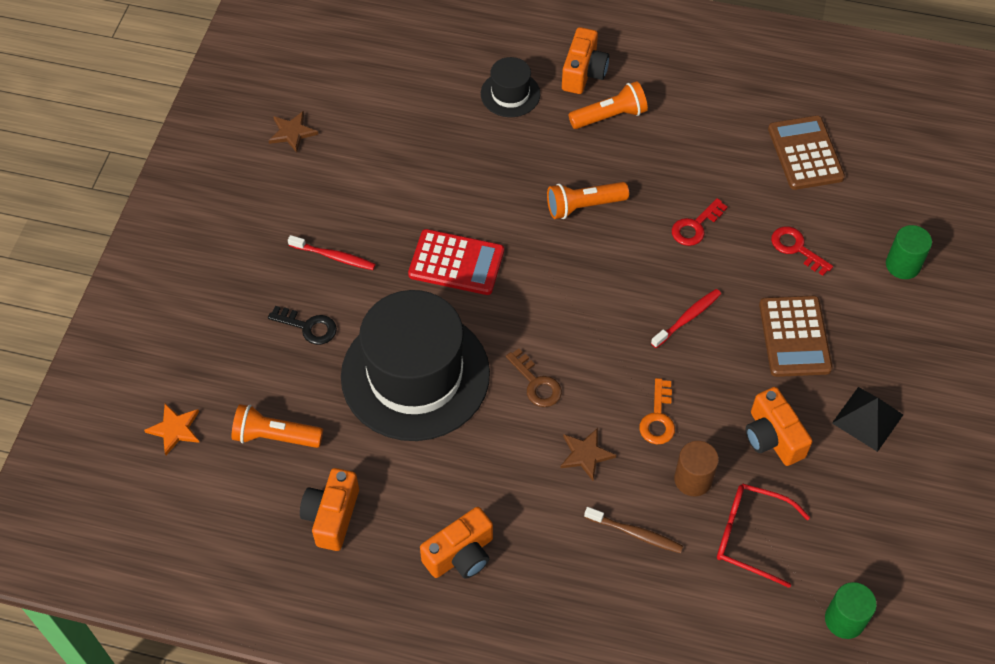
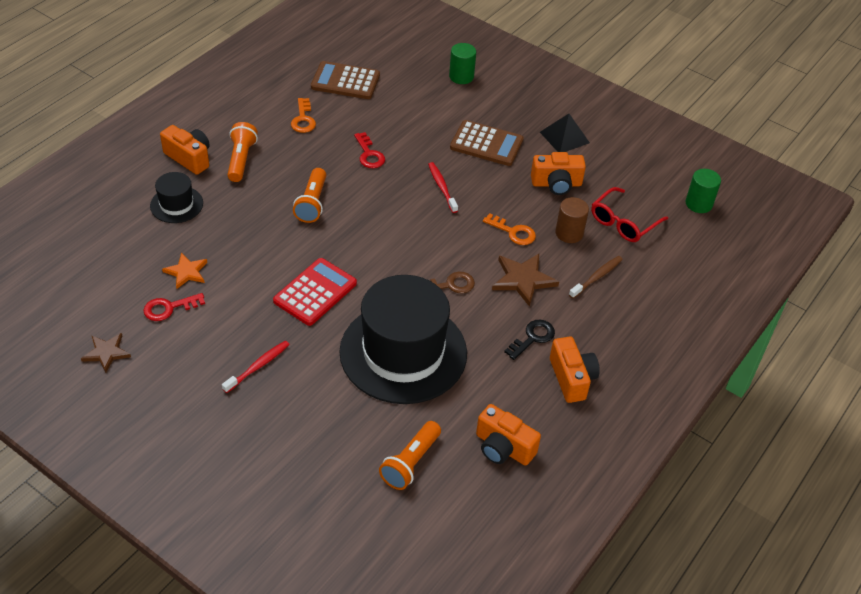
camera: 70 degrees left, 10 degrees down
orange star [144,404,200,455] -> orange star moved to [162,253,207,289]
black key [268,306,337,345] -> black key moved to [504,319,555,360]
brown star [560,428,616,481] -> brown star [492,254,559,307], size x1.51
red key [771,226,833,276] -> red key moved to [143,293,205,321]
none -> orange key [291,98,316,133]

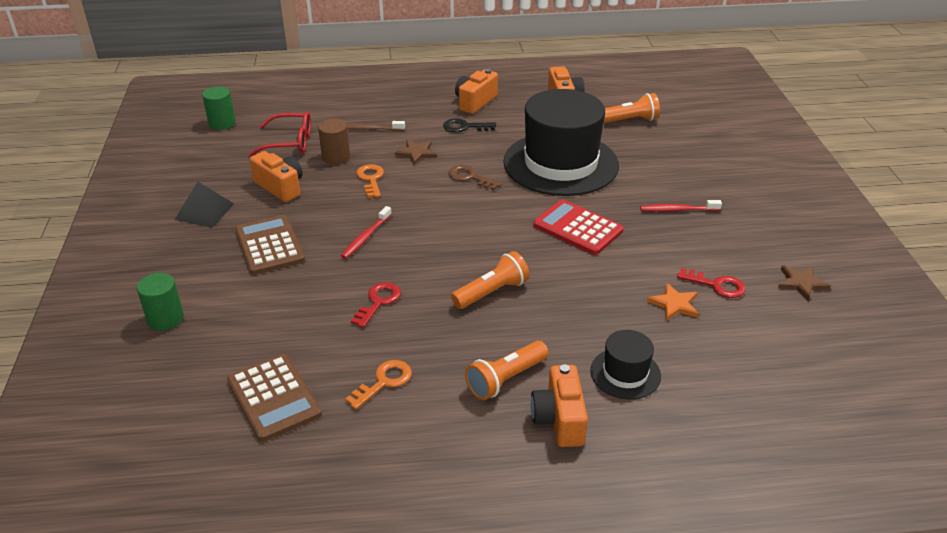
camera: 130 degrees left, 10 degrees down
red calculator [273,258,357,326] -> red calculator turned 45 degrees clockwise [533,200,624,255]
brown star [492,254,559,307] -> brown star [395,140,437,165], size x0.66

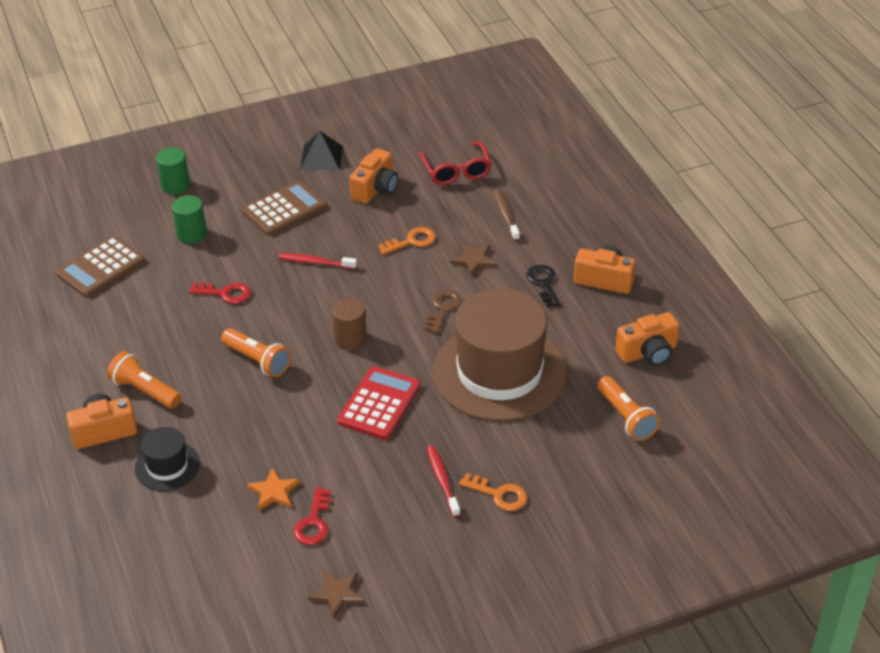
camera: 75 degrees right, 5 degrees up
green cylinder [202,86,236,130] -> green cylinder moved to [172,195,207,244]
brown cylinder [318,119,350,165] -> brown cylinder moved to [332,298,367,350]
orange key [345,360,412,410] -> orange key moved to [459,473,527,511]
black hat [503,89,619,196] -> brown hat [433,289,567,421]

